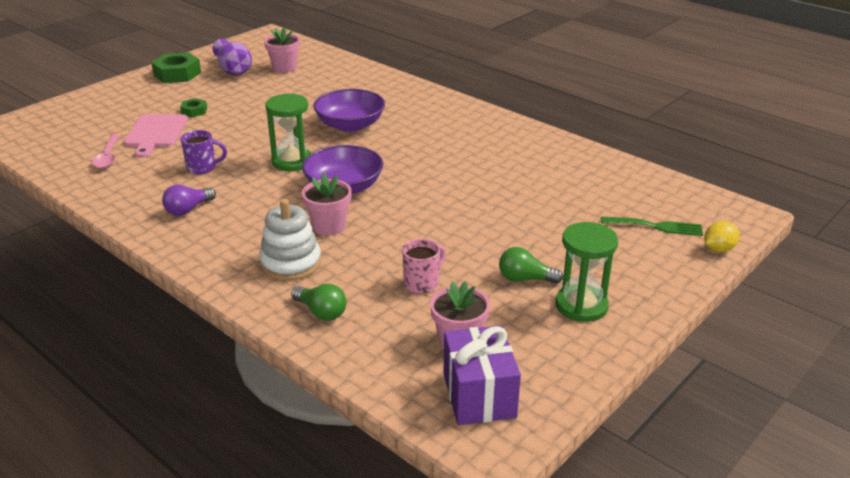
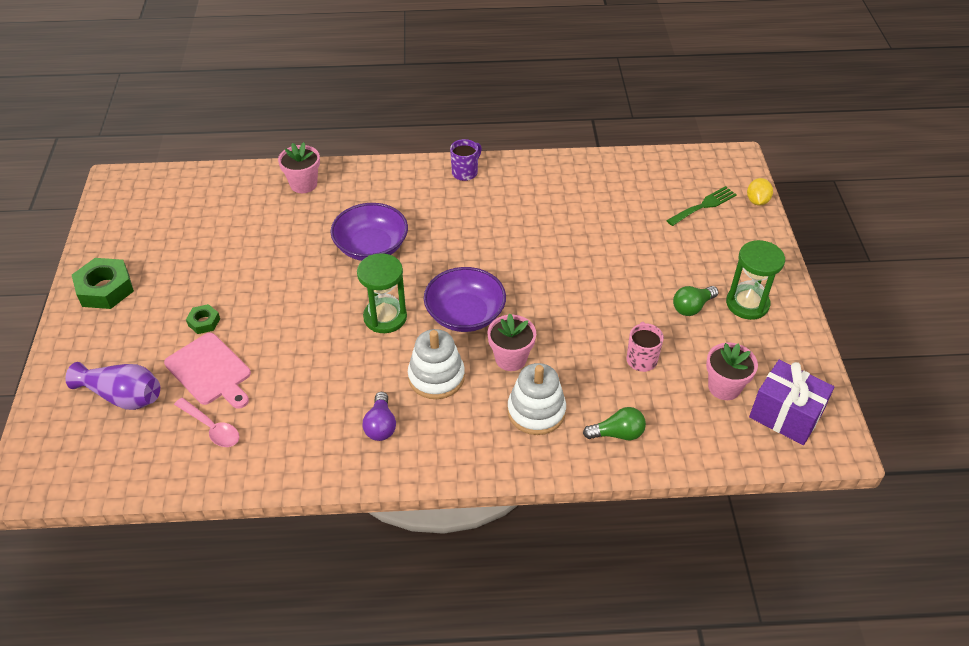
camera: 45 degrees left, 15 degrees up
purple mug [180,130,227,174] -> purple mug moved to [450,139,482,181]
purple vase [212,39,252,76] -> purple vase moved to [65,362,160,410]
pink flower pot [264,27,300,73] -> pink flower pot moved to [278,142,320,193]
none -> white stacking toy [408,329,465,399]

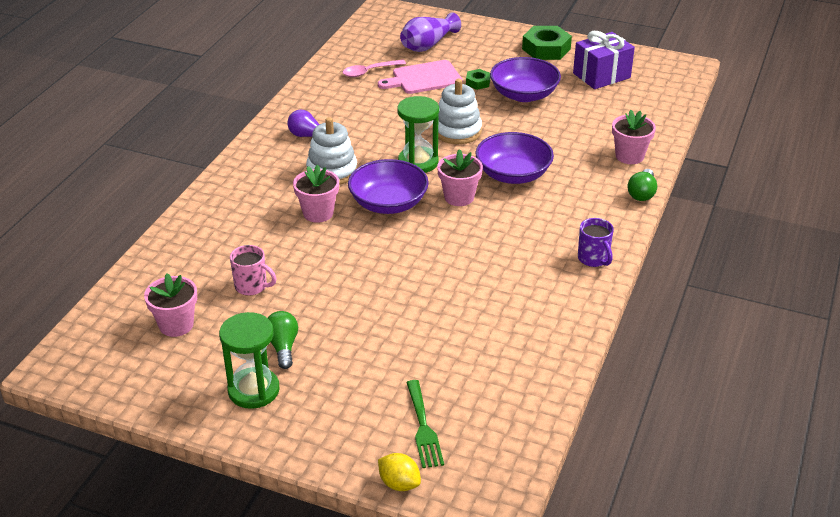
camera: 115 degrees right, 10 degrees down
white stacking toy [507,363,566,435] -> white stacking toy moved to [438,79,482,144]
green light bulb [583,407,646,440] -> green light bulb moved to [627,169,657,201]
purple gift [749,360,834,445] -> purple gift moved to [573,31,635,89]
none -> pink flower pot [437,149,483,206]
none -> purple bowl [490,57,561,102]

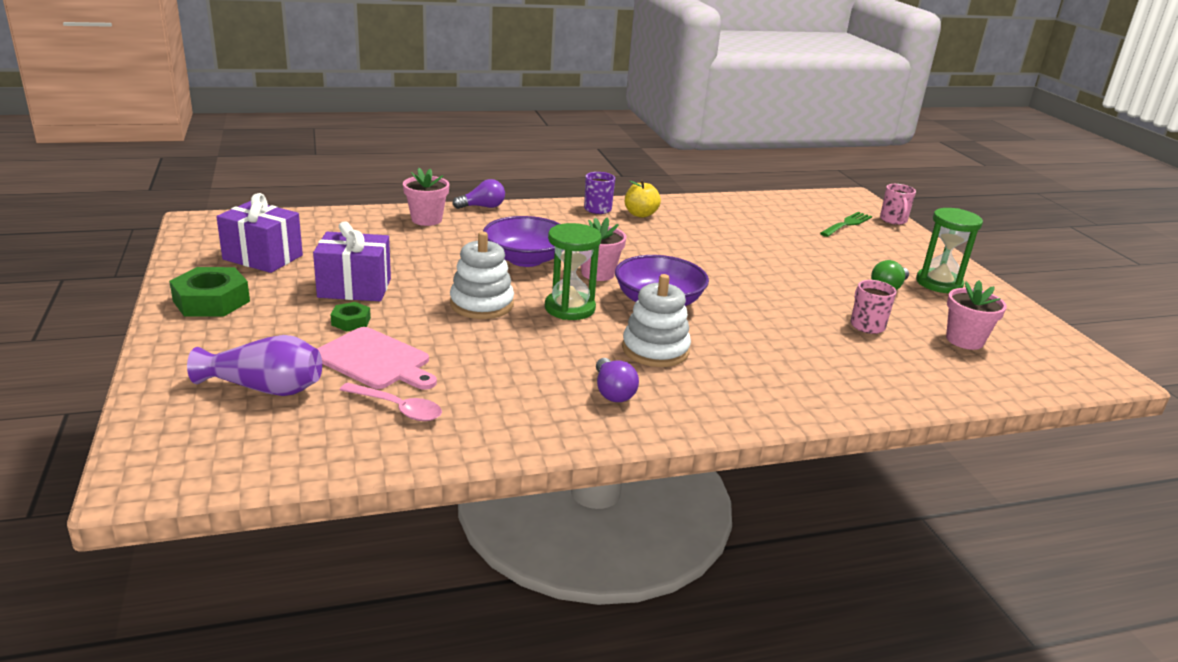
camera: 130 degrees left, 10 degrees down
pink flower pot [293,164,339,223] -> none
yellow lemon [378,453,421,491] -> pink mug [880,184,916,225]
purple bowl [490,57,561,102] -> purple gift [313,221,391,301]
green light bulb [627,169,657,201] -> purple light bulb [453,179,505,209]
none -> yellow apple [625,180,661,218]

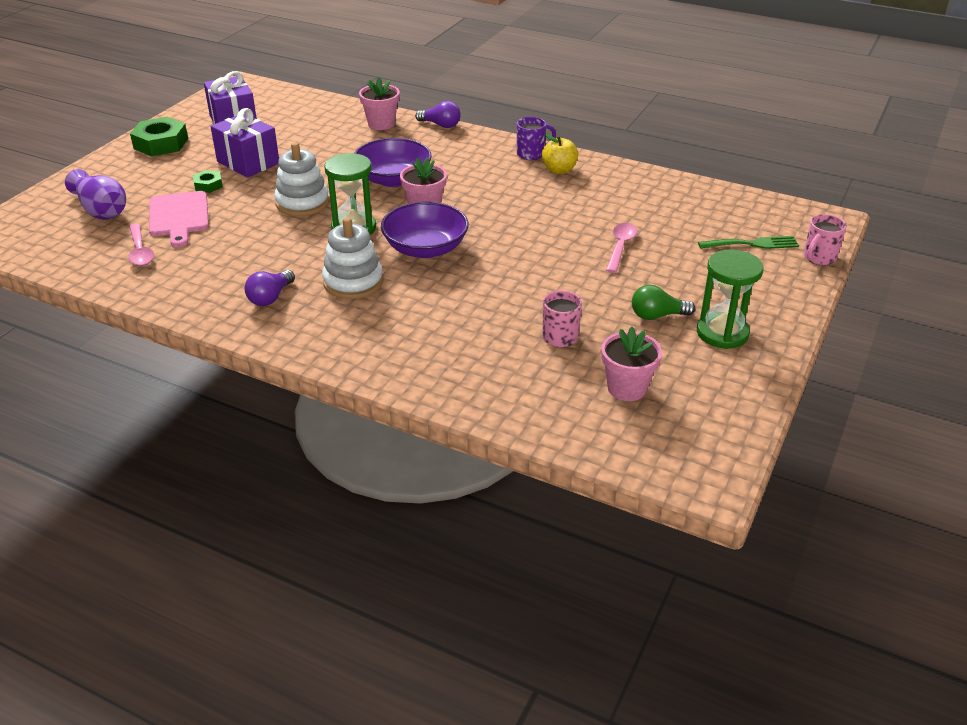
camera: 45 degrees right, 10 degrees up
none -> pink spoon [606,223,637,273]

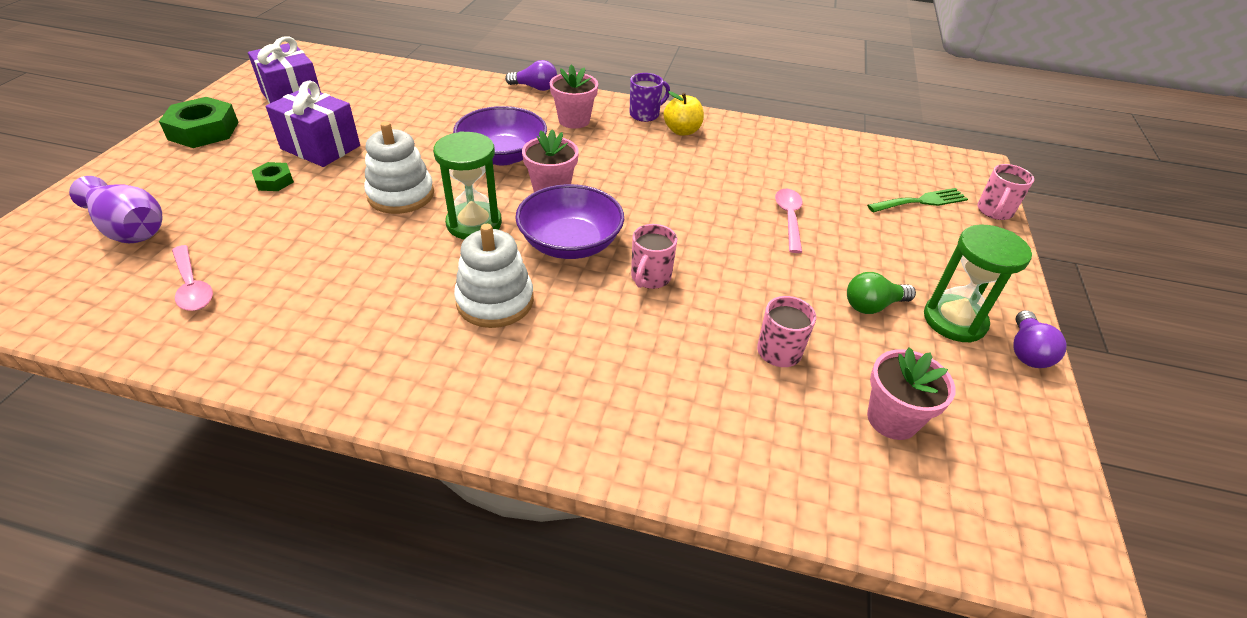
camera: 15 degrees left, 5 degrees up
pink cutting board [149,191,209,247] -> none
purple light bulb [245,270,295,306] -> purple light bulb moved to [1013,310,1067,368]
pink flower pot [359,77,400,130] -> pink flower pot moved to [550,64,598,129]
none -> pink mug [631,224,677,289]

